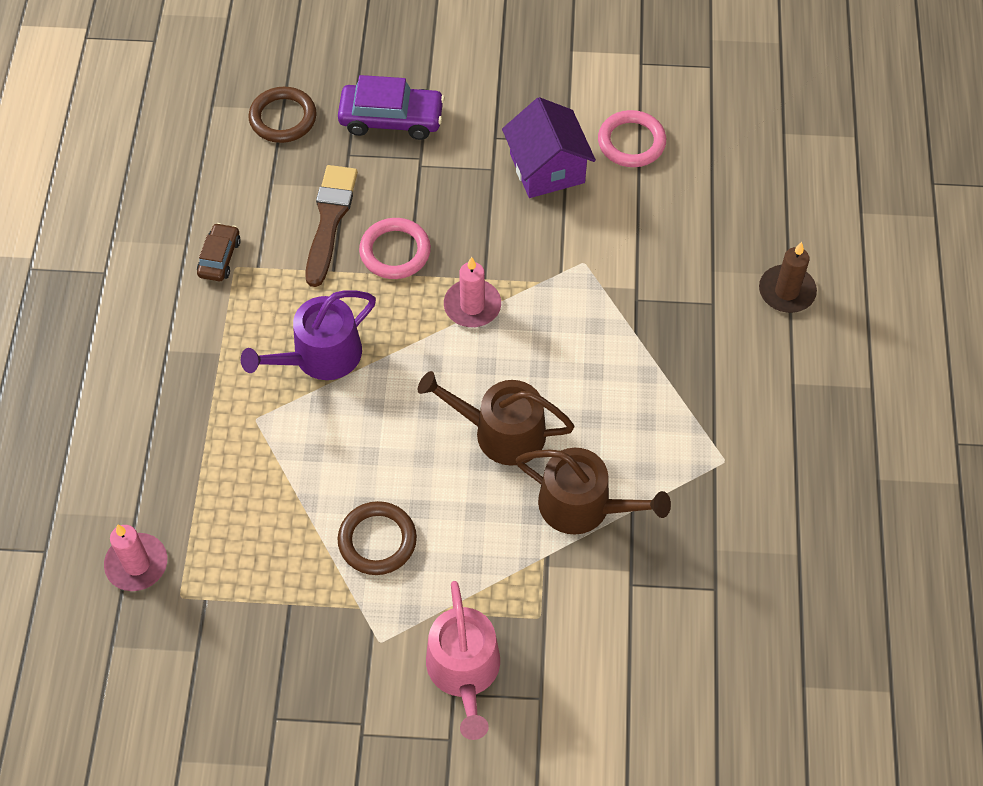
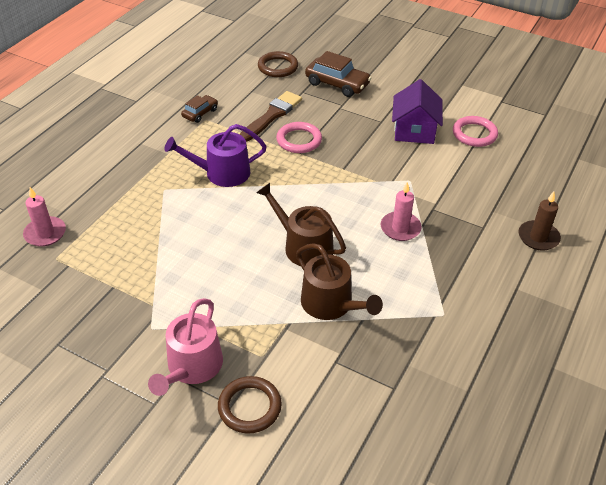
camera: 25 degrees right, 15 degrees down
purple car [338,75,445,140] -> brown car [305,51,371,97]
brown ring [338,501,417,575] -> brown ring moved to [218,376,282,434]
pink candle [444,257,501,327] -> pink candle moved to [381,182,422,241]

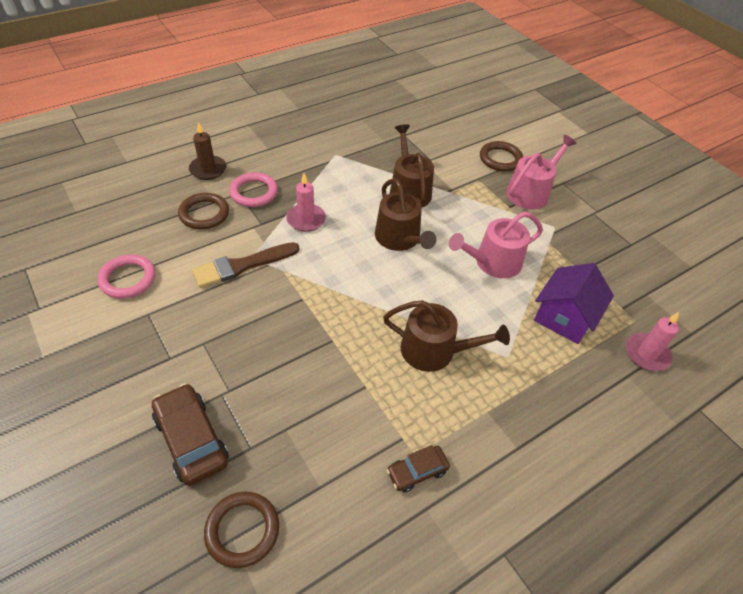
camera: 155 degrees left, 5 degrees up
purple watering can [165,124,267,187] -> brown watering can [383,300,510,372]
brown brush [240,91,302,142] -> brown brush moved to [192,242,299,288]
pink ring [276,122,322,153] -> pink ring moved to [229,172,278,207]
purple house [392,79,443,144] -> purple house moved to [534,263,614,344]
none -> brown ring [178,193,229,229]
none -> pink watering can [449,211,543,278]

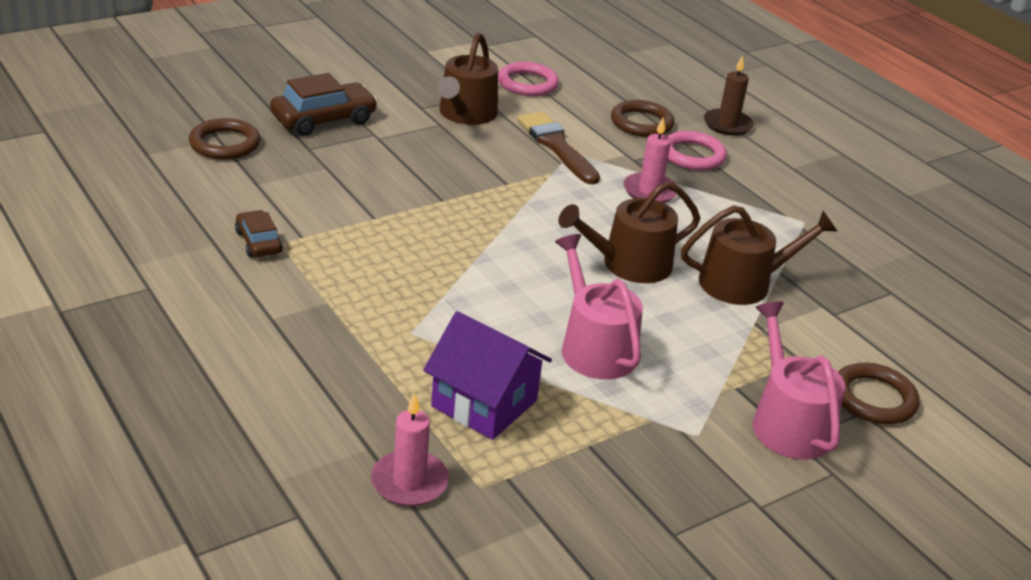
camera: 90 degrees right, 15 degrees down
brown watering can [383,300,510,372] -> brown watering can moved to [438,33,498,125]
pink watering can [506,135,576,210] -> pink watering can turned 150 degrees counterclockwise [752,301,845,460]

